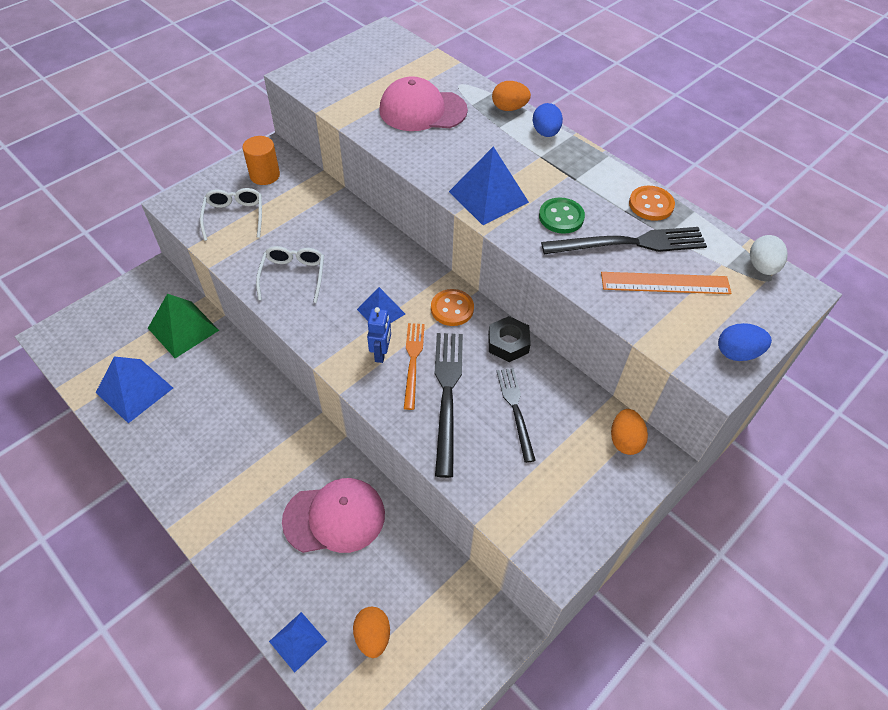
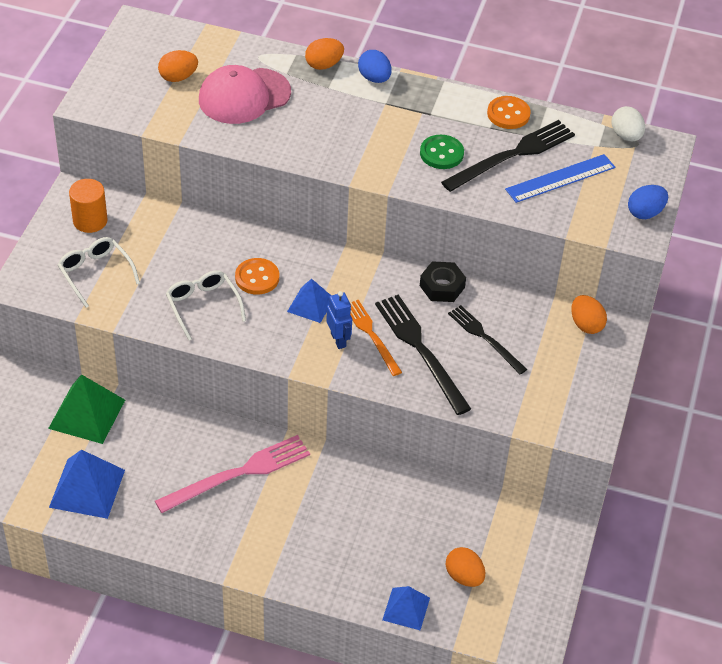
camera: 30 degrees left, 5 degrees down
pink cap [282,478,385,553] -> none
orange button [431,289,474,326] -> orange button moved to [235,258,279,295]
blue pyramid [449,146,529,225] -> none
orange ruler [601,272,731,294] -> blue ruler [505,154,615,203]
none -> pink fork [155,435,310,513]
none -> orange egg [158,50,198,82]

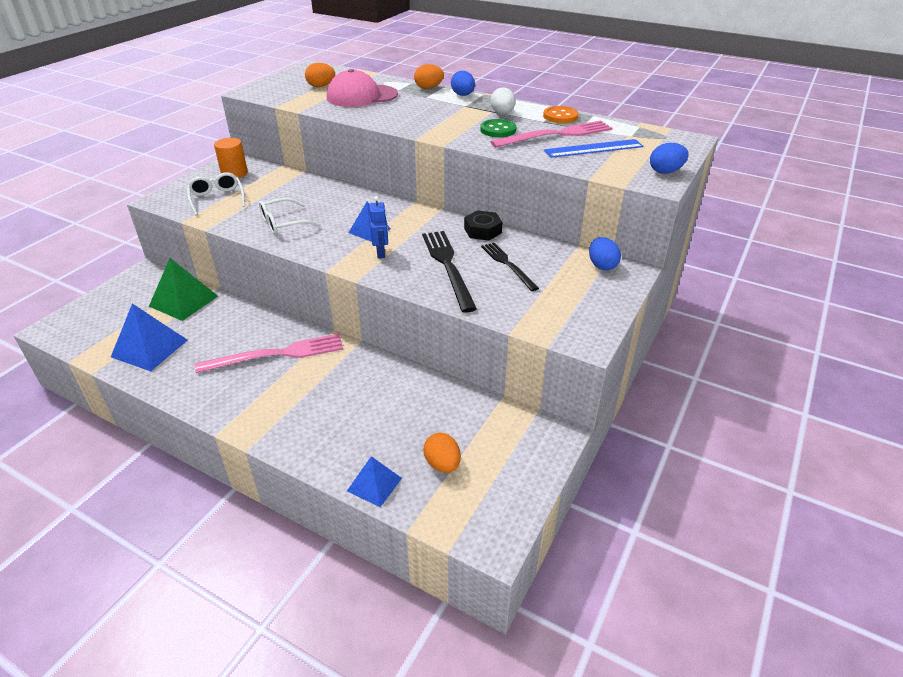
camera: 15 degrees right, 10 degrees down
white glasses [166,270,246,340] -> white glasses turned 105 degrees counterclockwise [259,198,321,235]
orange button [235,258,279,295] -> none
orange fork [350,300,402,376] -> none
black fork [441,120,575,192] -> pink fork [491,121,612,147]
orange egg [571,295,607,334] -> blue egg [589,237,621,271]
white egg [612,106,645,141] -> white egg moved to [491,87,516,114]

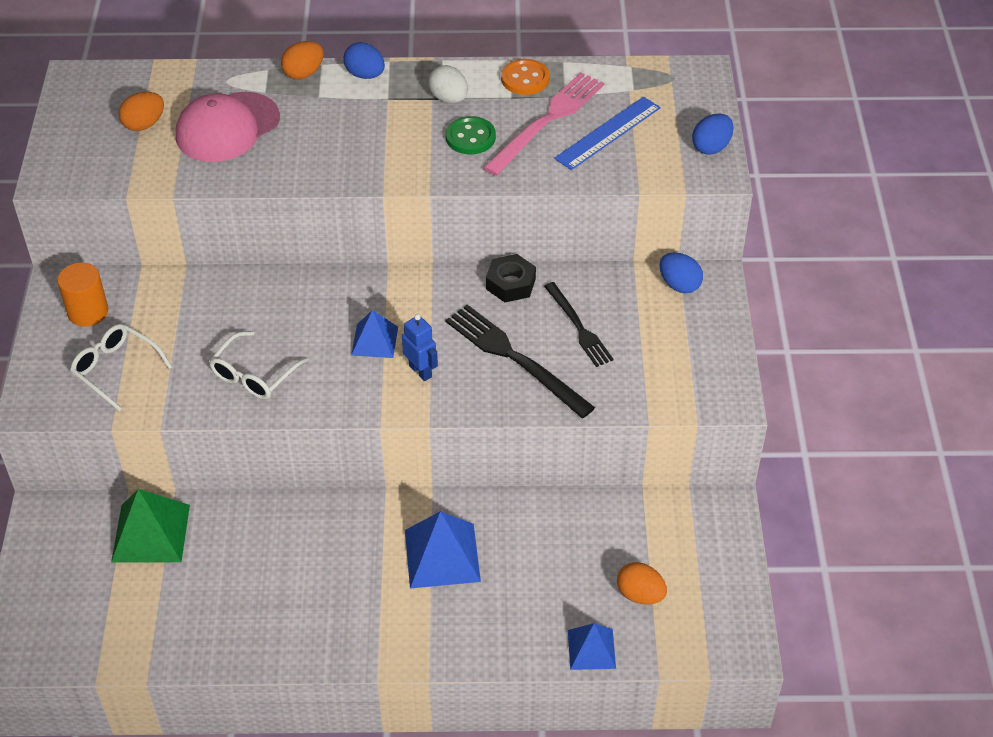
camera: 30 degrees left, 10 degrees up
blue pyramid [111,303,187,371] -> blue pyramid moved to [405,511,481,589]
pink fork [195,334,343,373] -> none
black fork [481,243,539,291] -> black fork turned 150 degrees counterclockwise [544,282,614,367]

